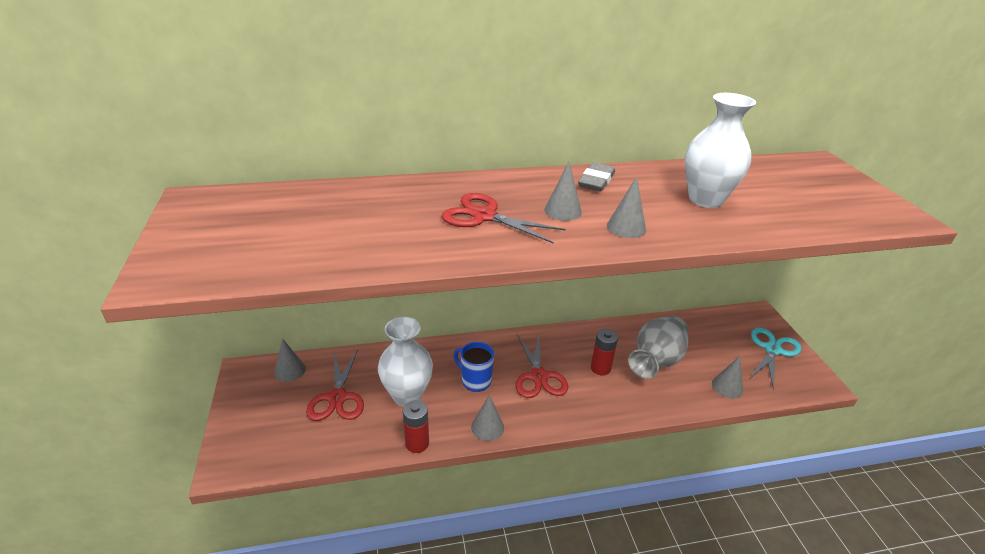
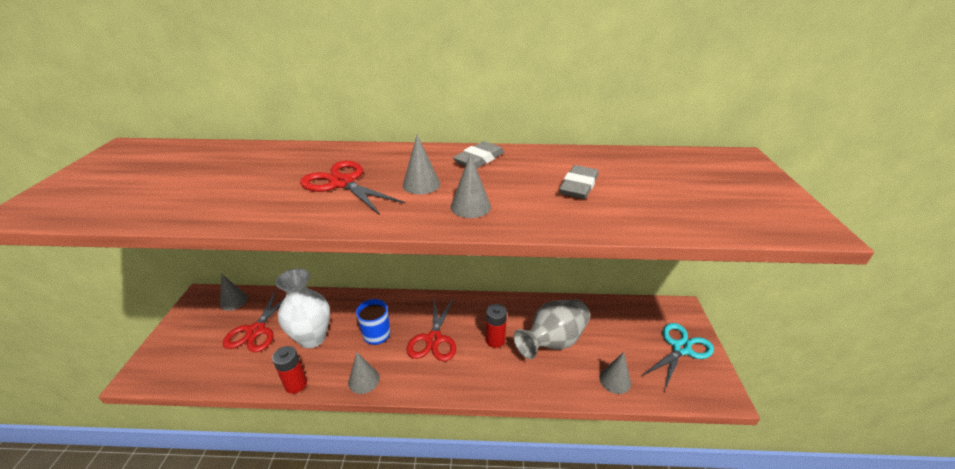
camera: 15 degrees right, 0 degrees up
white vase [685,93,756,208] -> grey eraser [559,165,598,199]

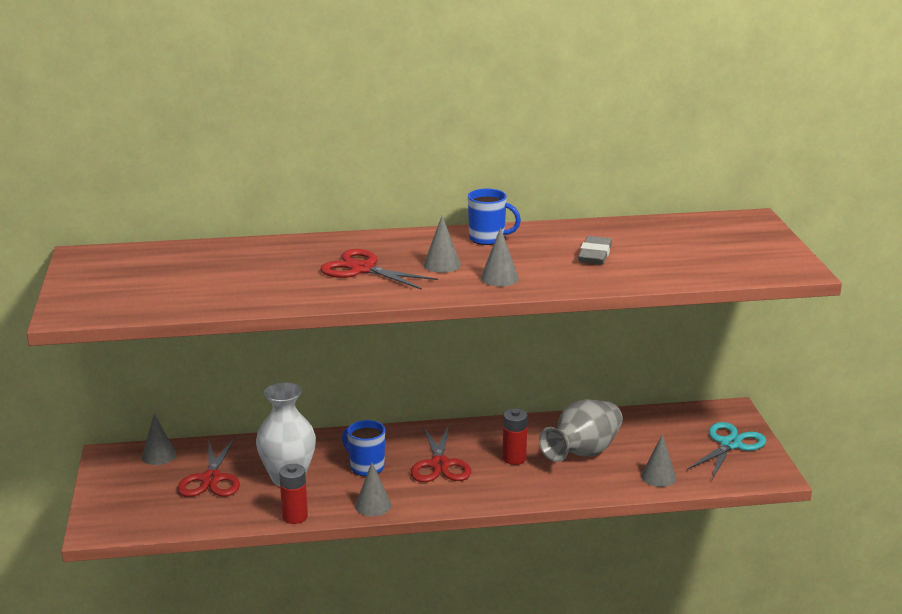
camera: 10 degrees left, 10 degrees down
grey eraser [453,141,504,169] -> blue mug [468,189,521,245]

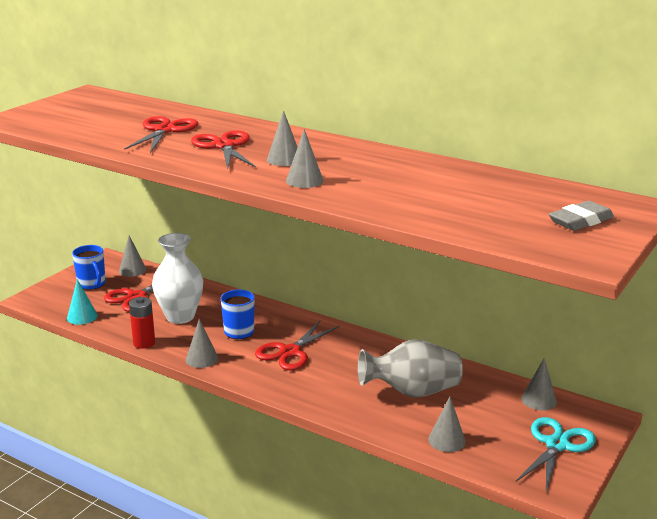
camera: 40 degrees right, 0 degrees up
blue mug [468,189,521,245] -> blue mug moved to [72,245,106,290]
red battery [503,409,528,465] -> none
grey eraser [578,236,612,265] -> grey eraser moved to [549,201,614,231]
turquoise scissors [687,422,766,479] -> turquoise scissors turned 45 degrees counterclockwise [516,417,596,491]
none -> turquoise cone [67,279,98,325]
none -> red scissors [124,116,198,153]
none -> grey cone [521,358,557,410]

